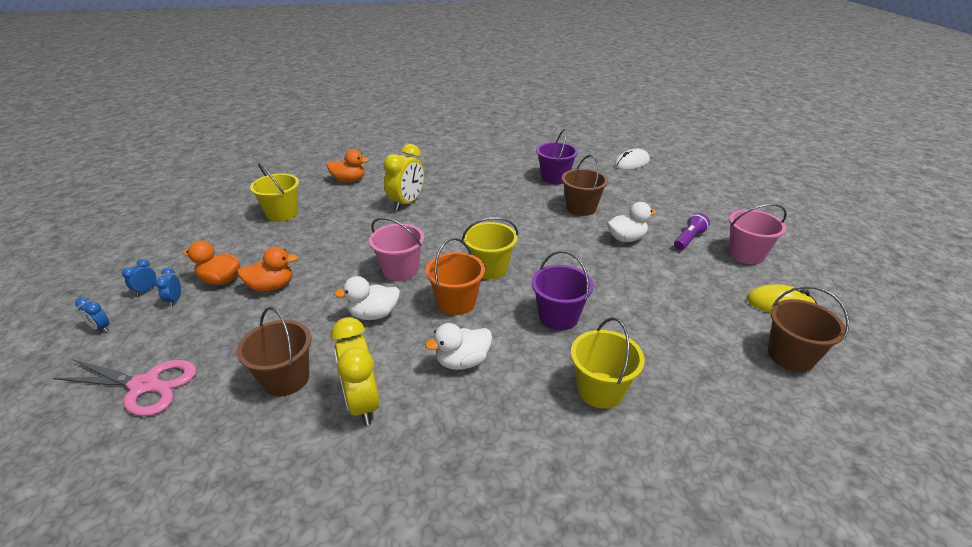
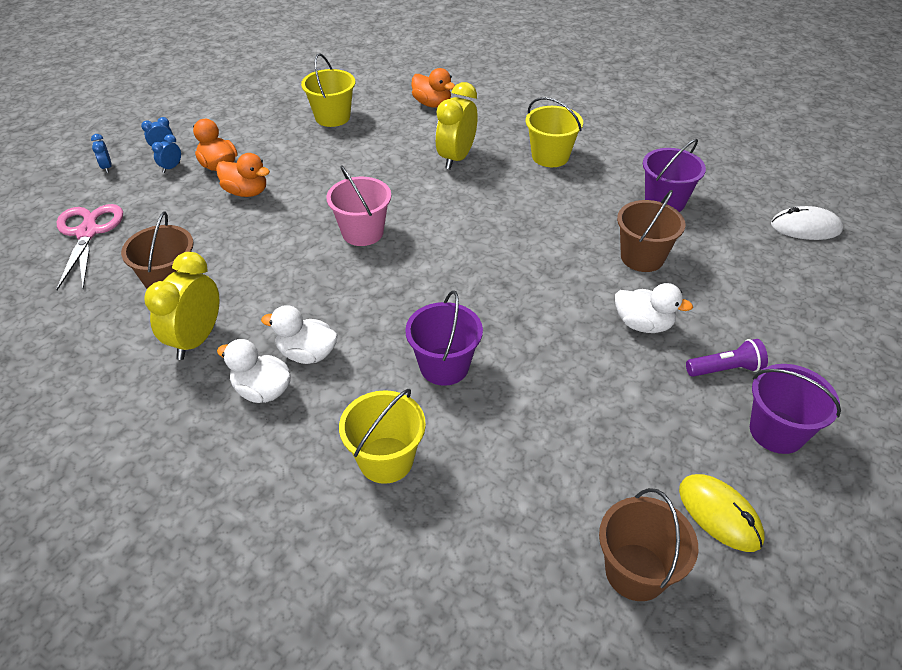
camera: 40 degrees right, 10 degrees up
pink scissors [53,359,197,416] -> pink scissors turned 150 degrees counterclockwise [56,204,123,290]
white duck [334,276,400,320] -> white duck moved to [217,339,291,403]
yellow clock [383,144,424,211] -> yellow clock turned 135 degrees clockwise [435,82,477,170]
orange bucket [425,238,485,315] -> none
yellow bucket [462,217,518,279] -> yellow bucket moved to [526,97,583,167]
pink bucket [728,204,787,264] -> purple bucket [750,364,841,454]

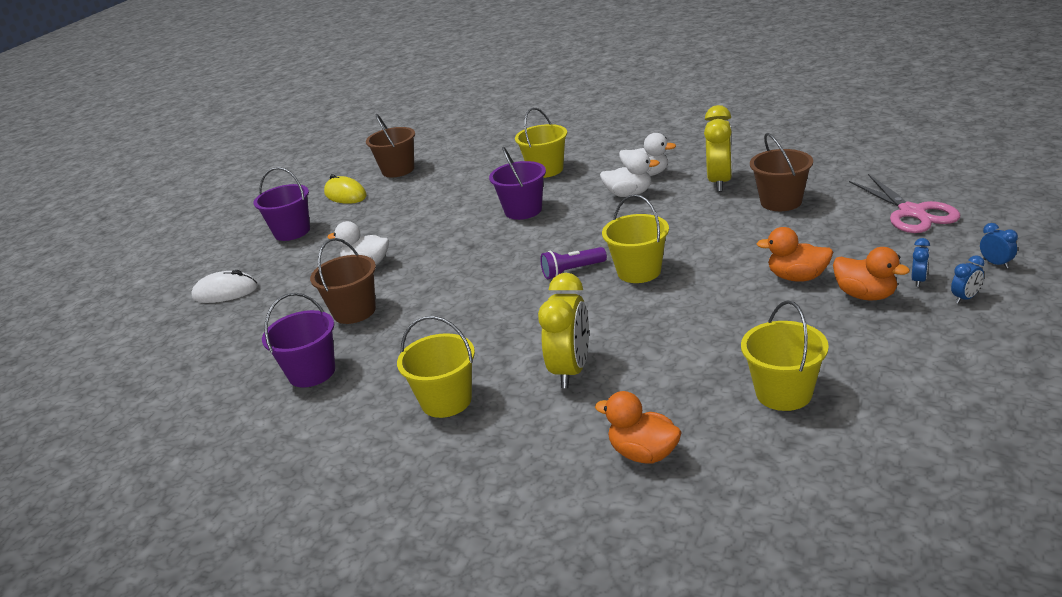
camera: 175 degrees right, 15 degrees down
pink bucket [326,166,391,246] -> yellow bucket [602,194,669,283]
purple flashlight [686,339,768,377] -> purple flashlight moved to [540,247,607,279]
white mouse [771,206,843,240] -> white mouse moved to [192,270,258,303]

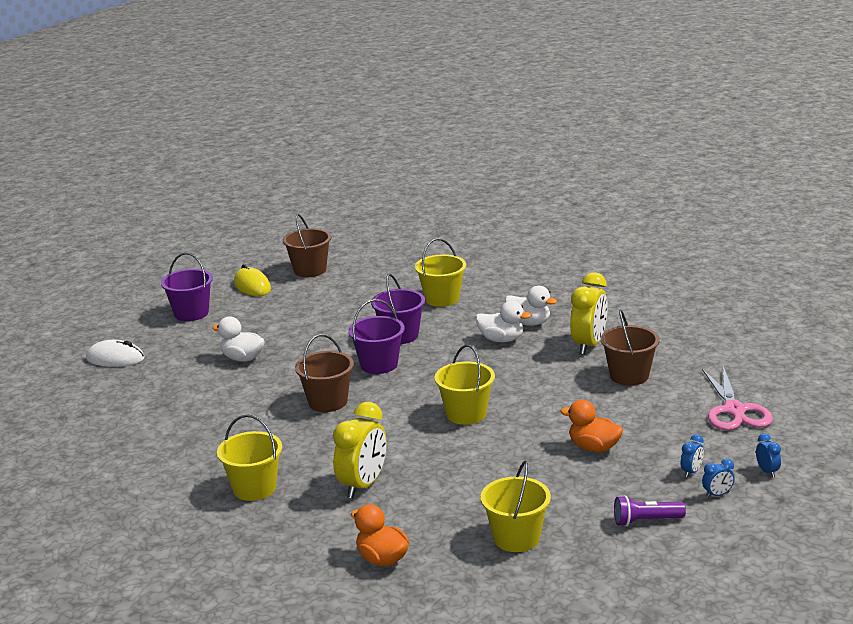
camera: 10 degrees right, 5 degrees down
purple bucket [262,293,335,387] -> purple bucket moved to [348,299,405,374]
brown bucket [310,238,376,324] -> brown bucket moved to [295,334,354,412]
purple flashlight [540,247,607,279] -> purple flashlight moved to [614,495,686,527]
orange duck [833,247,910,301] -> none

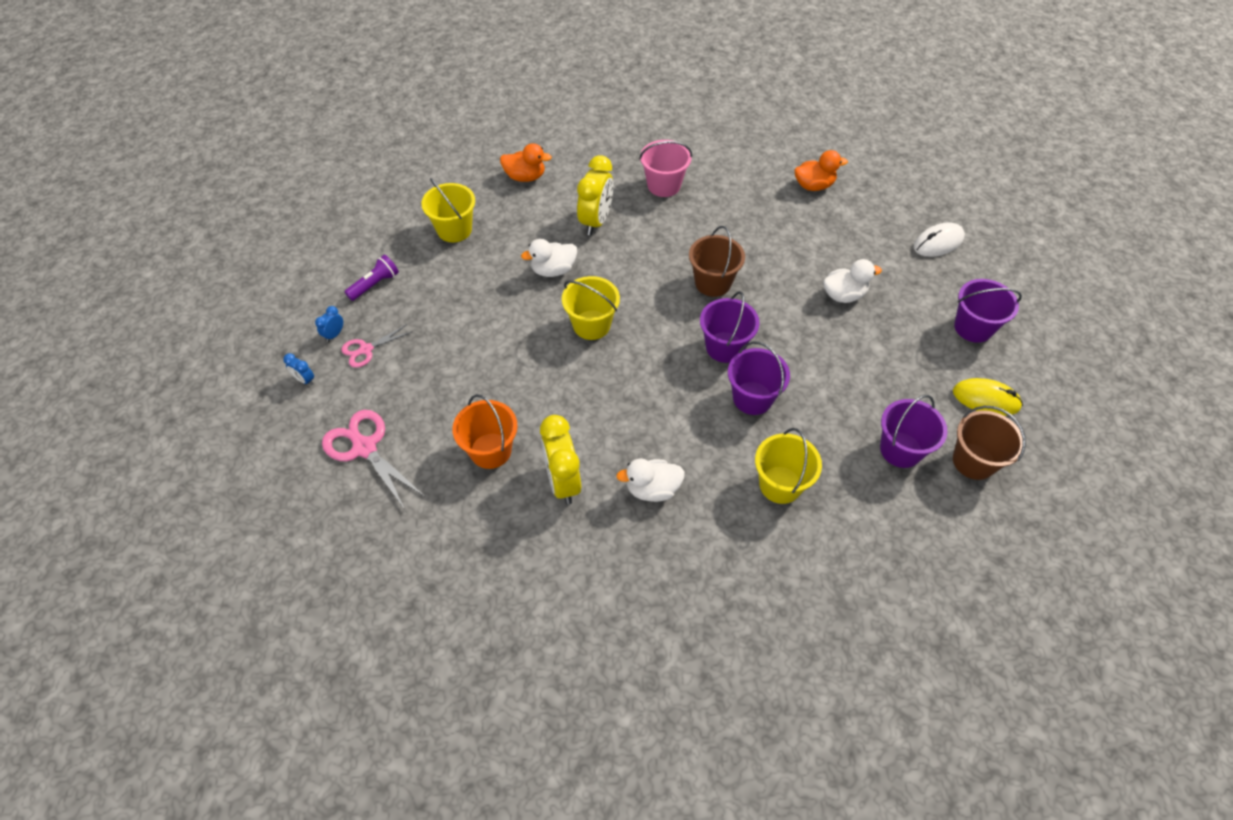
camera: 140 degrees right, 30 degrees up
yellow bucket [217,414,282,501] -> pink bucket [639,140,692,197]
yellow clock [333,402,387,498] -> yellow clock turned 150 degrees counterclockwise [577,155,613,235]
white duck [476,301,532,342] -> white duck moved to [521,239,577,277]
orange duck [560,400,623,452] -> orange duck moved to [794,150,848,191]
brown bucket [601,310,659,386] -> orange bucket [452,394,518,469]
blue clock [681,434,704,477] -> pink scissors [341,324,411,368]
none -> purple bucket [880,395,948,468]

